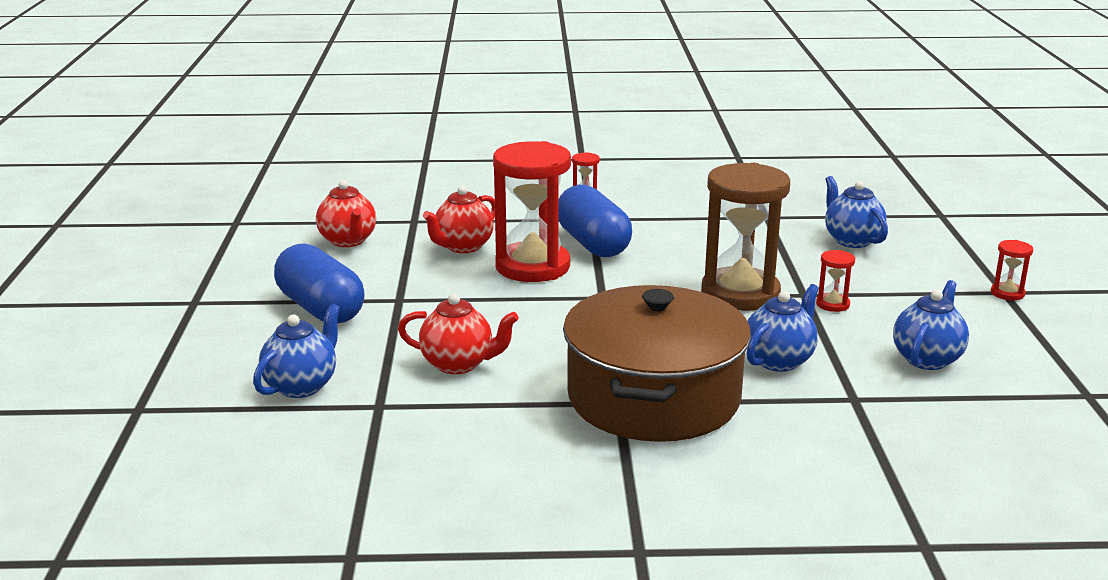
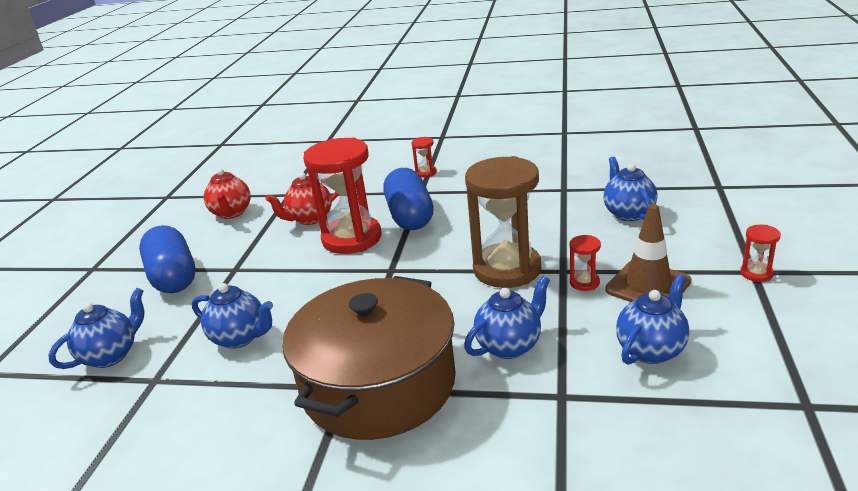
camera: 15 degrees right, 5 degrees up
red teapot [398,293,519,374] -> blue teapot [192,283,273,349]
none -> brown traffic cone [605,204,691,302]

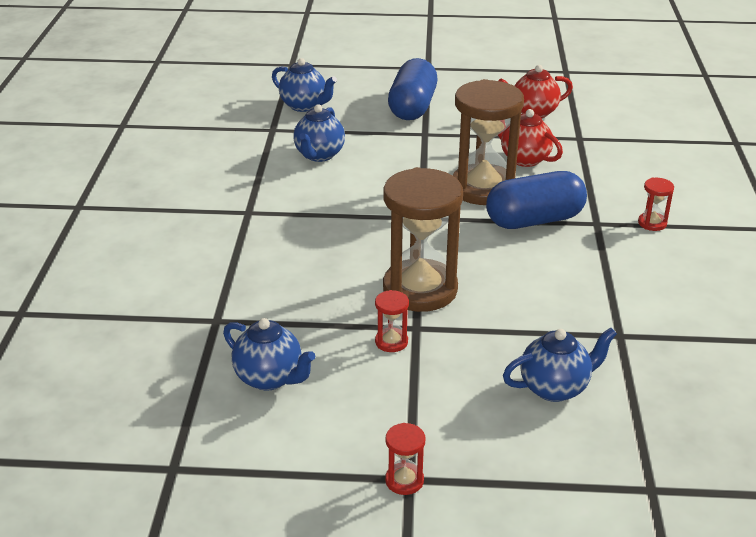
camera: 80 degrees right, 5 degrees up
blue capsule [139,225,196,293] -> blue capsule turned 45 degrees counterclockwise [388,58,437,120]
brown pot [282,276,456,440] -> none
red hourglass [303,137,382,254] -> brown hourglass [453,79,524,205]
blue teapot [464,276,550,359] -> none
brown traffic cone [605,204,691,302] -> none

